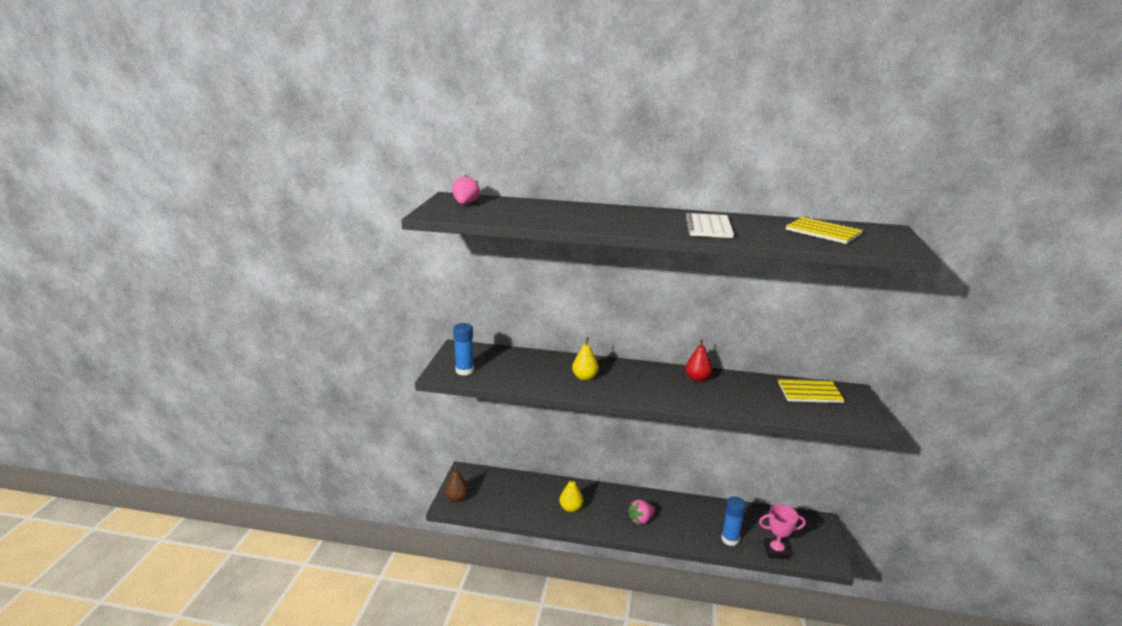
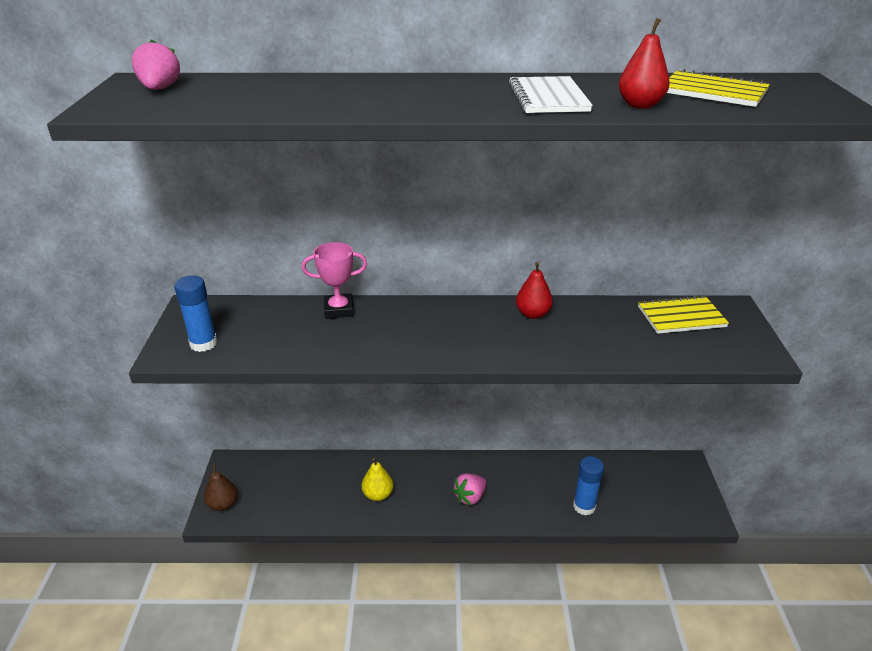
camera: 10 degrees left, 10 degrees up
yellow pear [572,337,599,381] -> none
pink trophy [759,504,806,559] -> pink trophy moved to [302,242,367,319]
none -> red pear [619,18,670,109]

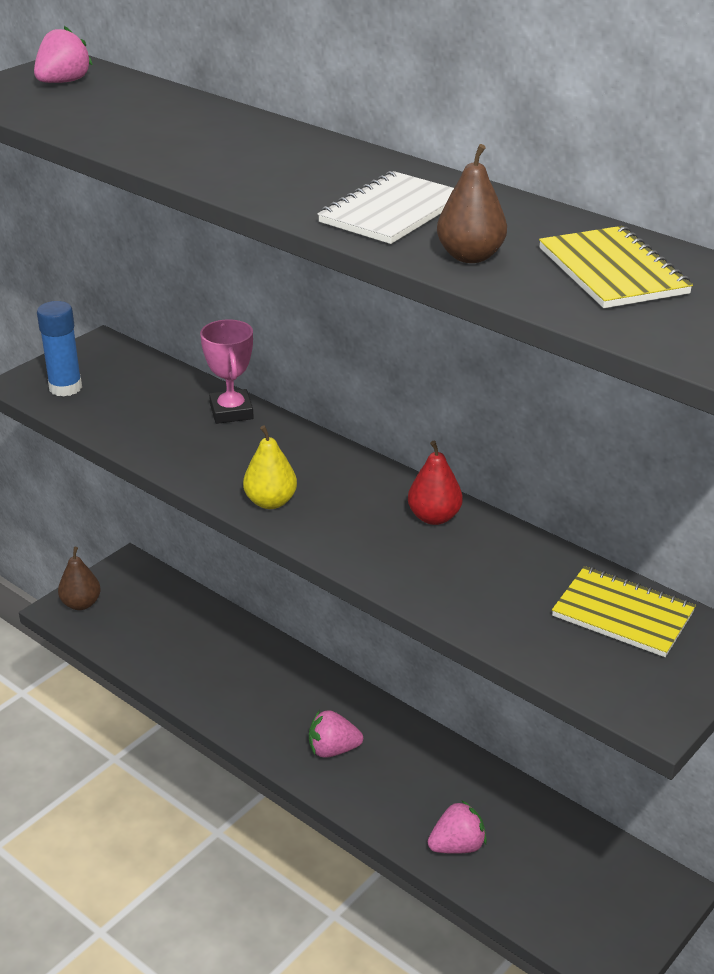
camera: 40 degrees right, 0 degrees up
pink trophy [302,242,367,319] -> pink trophy turned 45 degrees clockwise [200,319,254,424]
yellow pear [362,458,393,501] -> yellow pear moved to [243,425,297,509]
blue glue stick [573,456,604,515] -> pink strawberry [428,801,487,854]
red pear [619,18,670,109] -> brown pear [437,144,507,263]

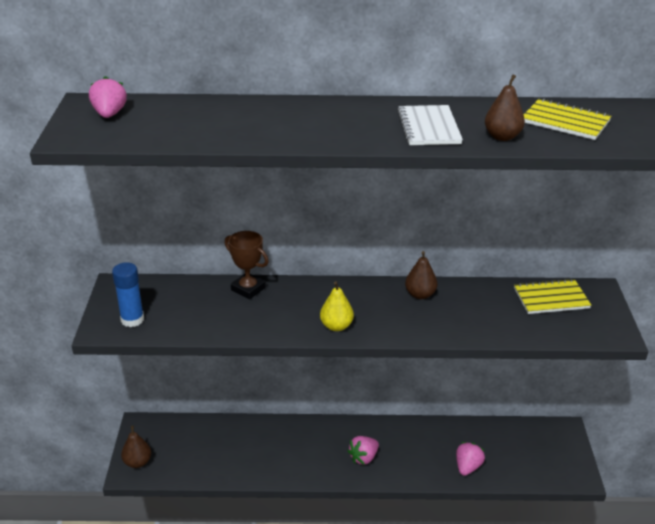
camera: 40 degrees left, 0 degrees up
pink trophy [200,319,254,424] -> brown trophy [225,231,269,299]
red pear [408,441,463,525] -> brown pear [405,251,437,299]

